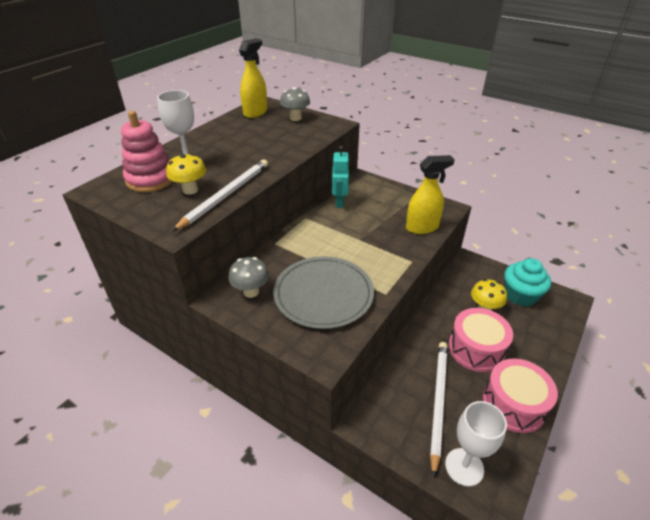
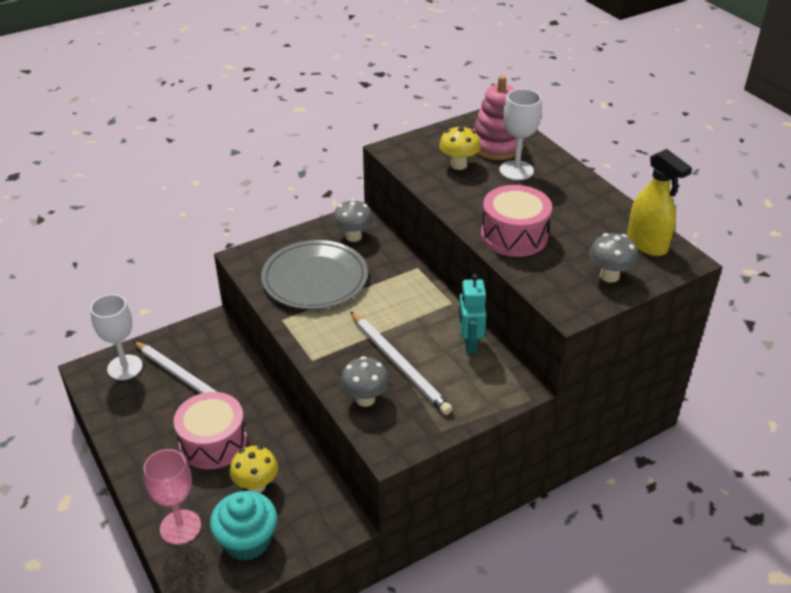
camera: 115 degrees right, 0 degrees up
white pencil [172,159,268,231] -> white pencil moved to [350,311,452,415]
turquoise robot [332,146,349,208] -> turquoise robot turned 120 degrees counterclockwise [458,274,487,354]
yellow spray bottle [406,155,455,234] -> grey mushroom [340,356,389,407]
pink drum [482,359,558,433] -> pink drum moved to [481,185,552,257]
none -> pink goblet [143,449,201,545]

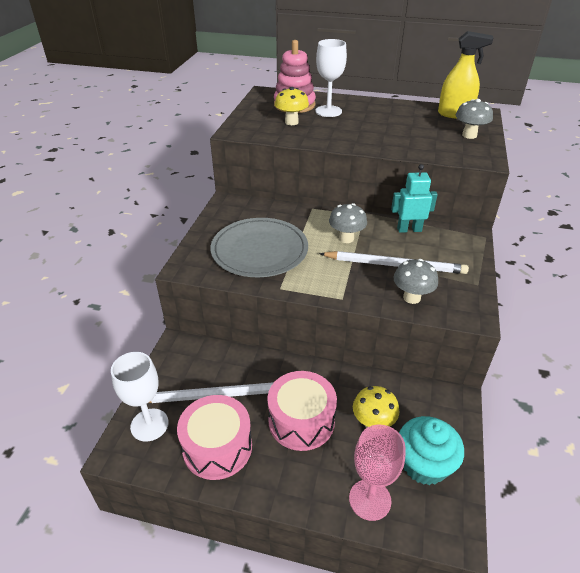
camera: 45 degrees left, 0 degrees up
grey mushroom [333,199,373,242] -> grey mushroom moved to [329,203,367,243]
turquoise robot [458,274,487,354] -> turquoise robot turned 135 degrees clockwise [391,164,438,233]
pink drum [481,185,552,257] -> pink drum moved to [177,395,252,480]

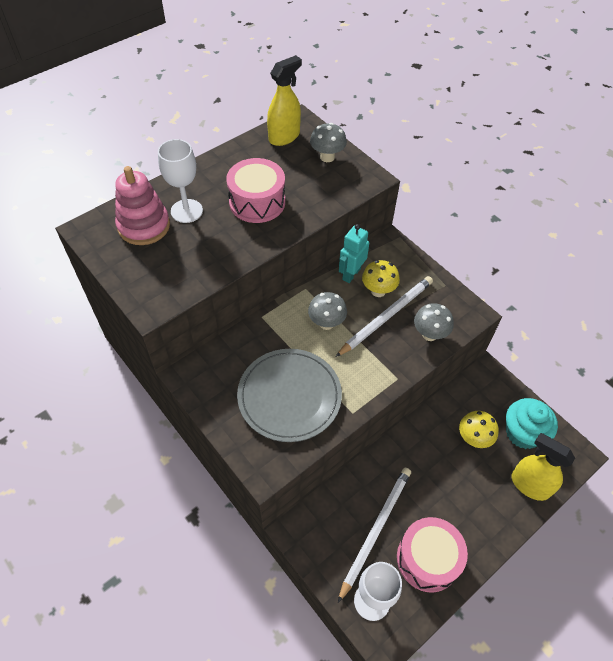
camera: 55 degrees left, 15 degrees up
pink drum [267,371,337,451] -> pink drum moved to [226,158,285,223]
yellow mushroom [275,87,309,125] -> yellow mushroom moved to [362,260,400,297]
pink goblet [349,425,406,521] -> yellow spray bottle [511,433,575,501]

